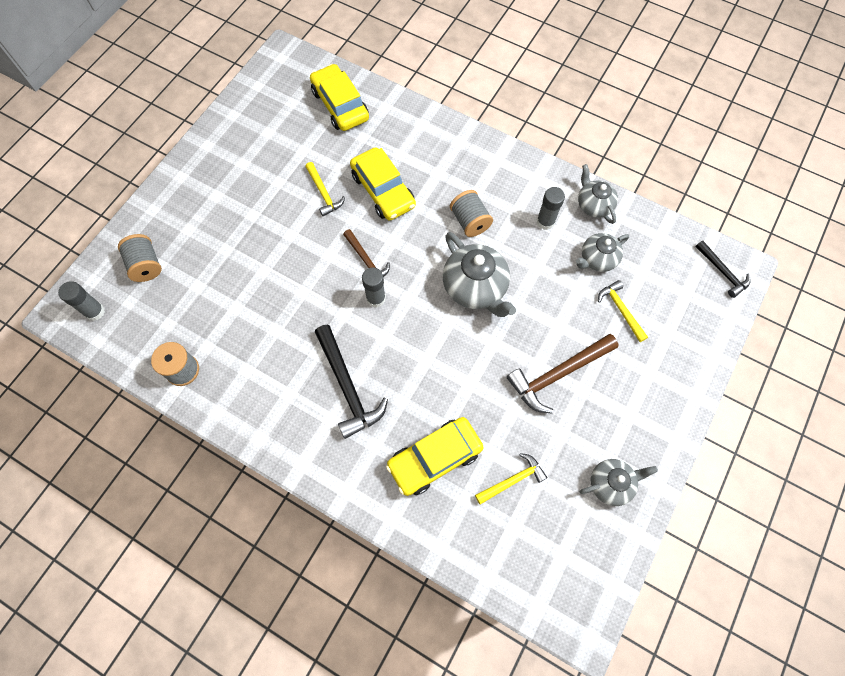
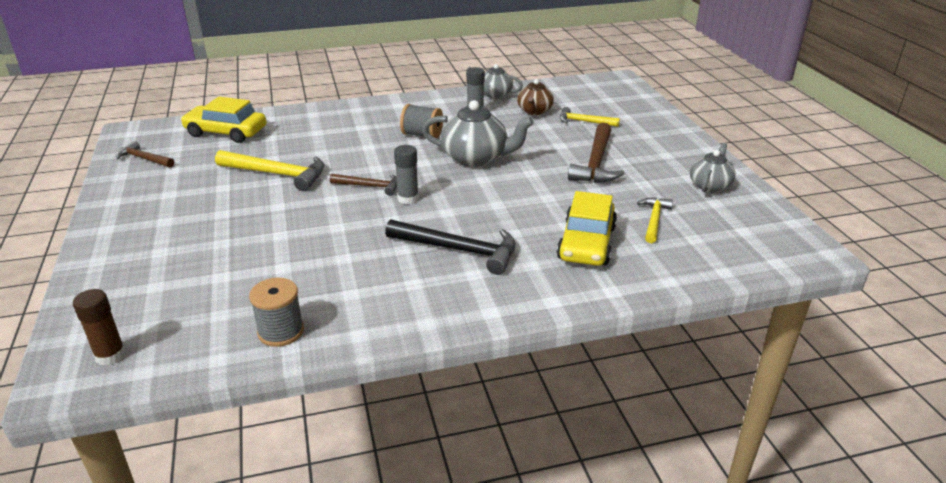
camera: 45 degrees left, 35 degrees down
grey glue stick [58,281,105,321] -> brown glue stick [73,289,126,366]
grey spool [118,234,162,282] -> none
yellow hammer [305,162,345,216] -> yellow hammer [215,150,324,191], size x1.68
yellow car [350,147,416,221] -> none
grey teapot [576,233,629,272] -> brown teapot [517,79,554,115]
black hammer [695,241,751,298] -> none
none -> brown hammer [116,141,174,168]

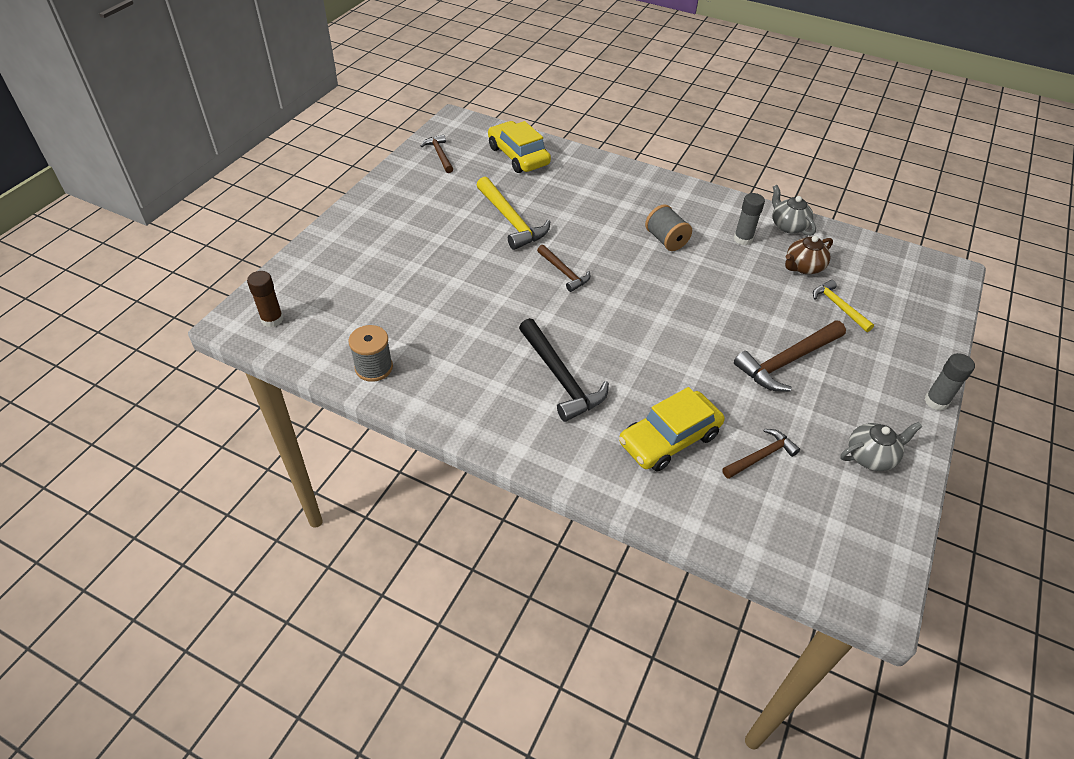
camera: 40 degrees right, 15 degrees up
grey glue stick [394,145,419,204] -> grey glue stick moved to [924,353,975,410]
grey teapot [422,100,534,167] -> none
yellow hammer [637,197,673,243] -> brown hammer [722,429,800,479]

